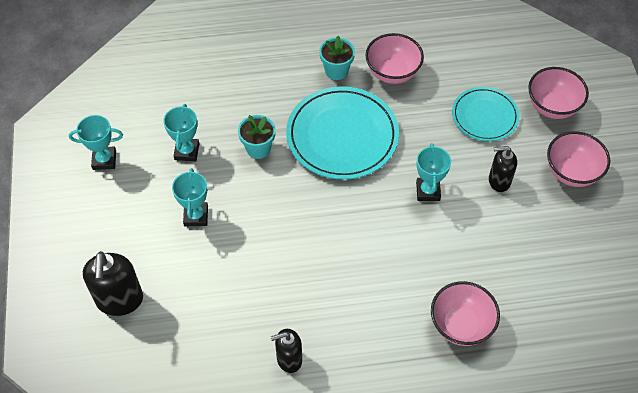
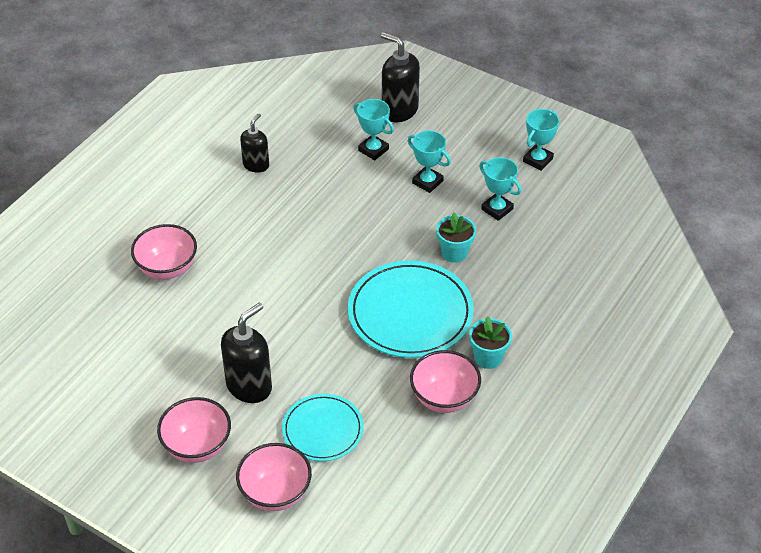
camera: 130 degrees right, 10 degrees down
turquoise trophy [416,143,451,201] -> turquoise trophy moved to [353,99,394,160]
black soap dispenser [489,146,517,192] -> black soap dispenser [221,302,272,403], size x1.58

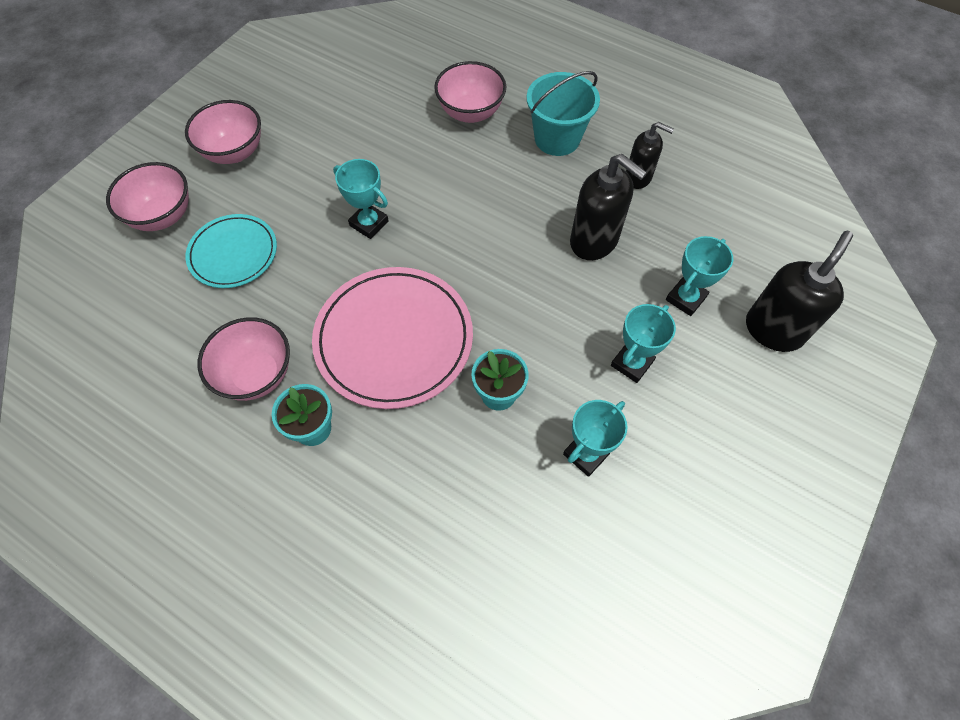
camera: 90 degrees right, 15 degrees up
black soap dispenser [221,302,272,403] -> black soap dispenser moved to [570,154,647,260]
turquoise plate [348,260,474,358] -> pink plate [312,267,473,409]
turquoise trophy [523,109,559,171] -> turquoise trophy moved to [333,159,389,239]
none -> turquoise bucket [527,71,600,156]

